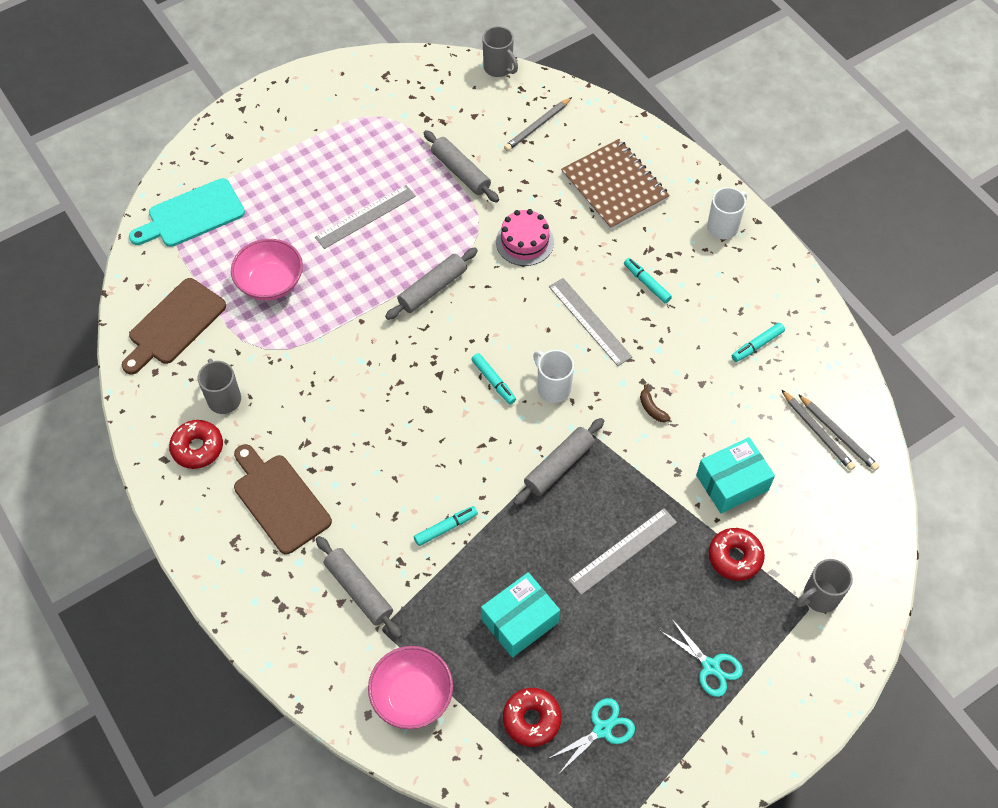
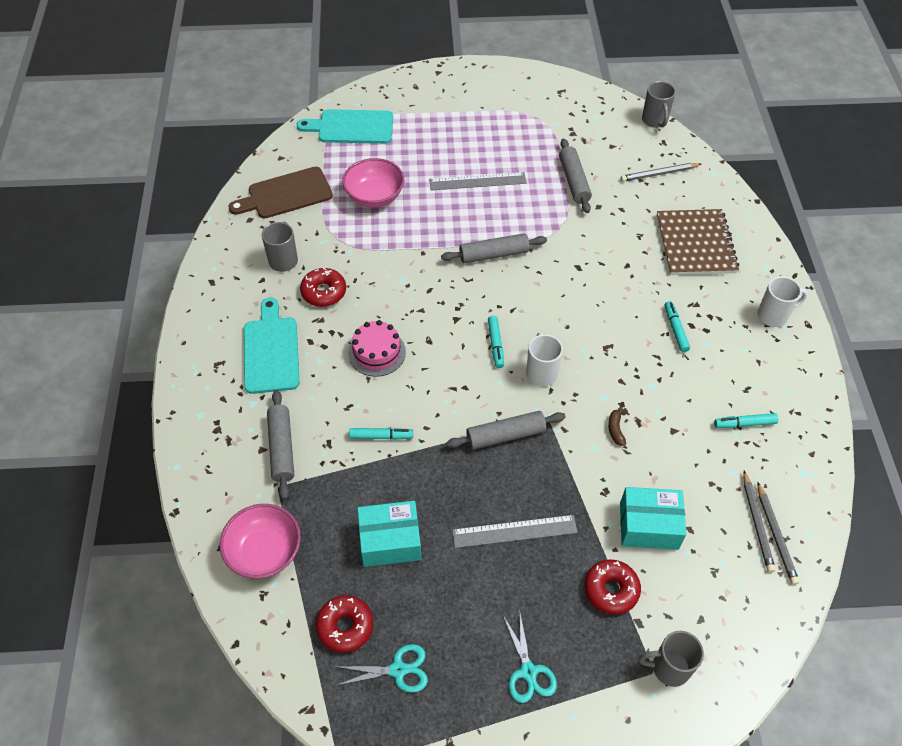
camera: 30 degrees right, 5 degrees down
red donut [169,420,223,469] -> red donut moved to [300,268,346,307]
brown cutting board [234,444,332,554] -> turquoise cutting board [244,298,300,394]
pink cake [496,209,554,266] -> pink cake moved to [348,320,406,377]
grey ruler [549,278,632,366] -> none

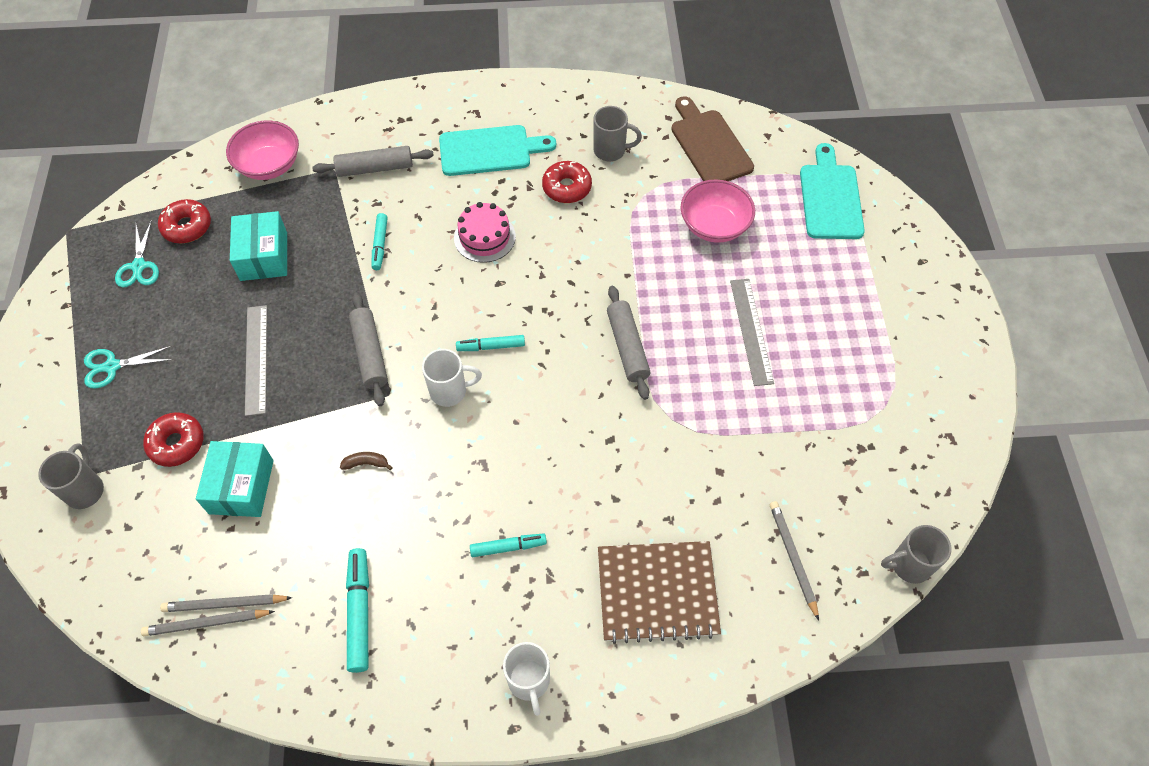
camera: 90 degrees right, 5 degrees up
grey rolling pin [559,139,592,213] -> none
turquoise marker [714,413,778,428] -> turquoise marker [346,548,369,673], size x1.55

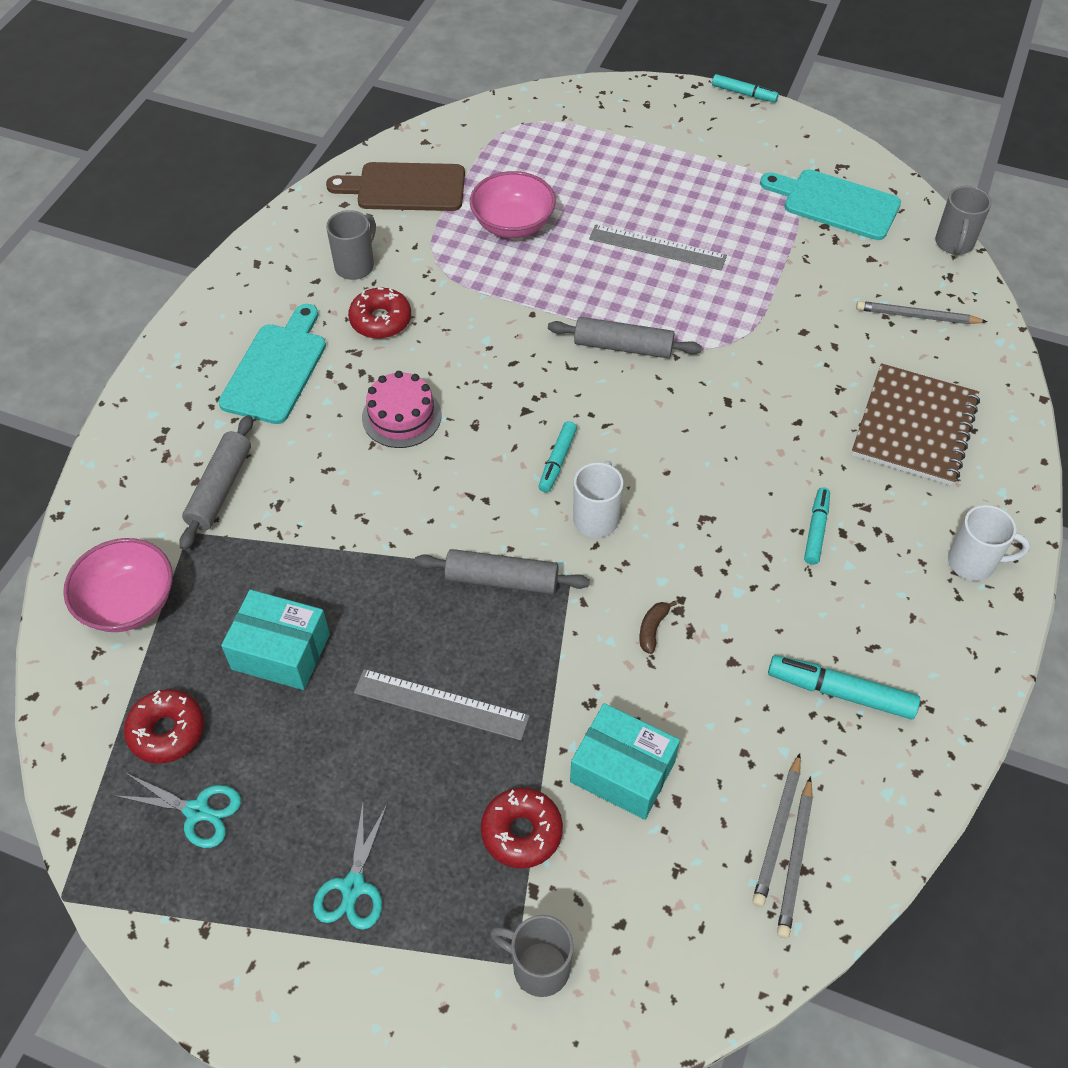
camera: 65 degrees left, 5 degrees down
turquoise marker [371,213,388,270] -> turquoise marker moved to [712,74,779,102]
turquoise cutting board [800,143,865,239] -> turquoise cutting board moved to [760,169,901,240]

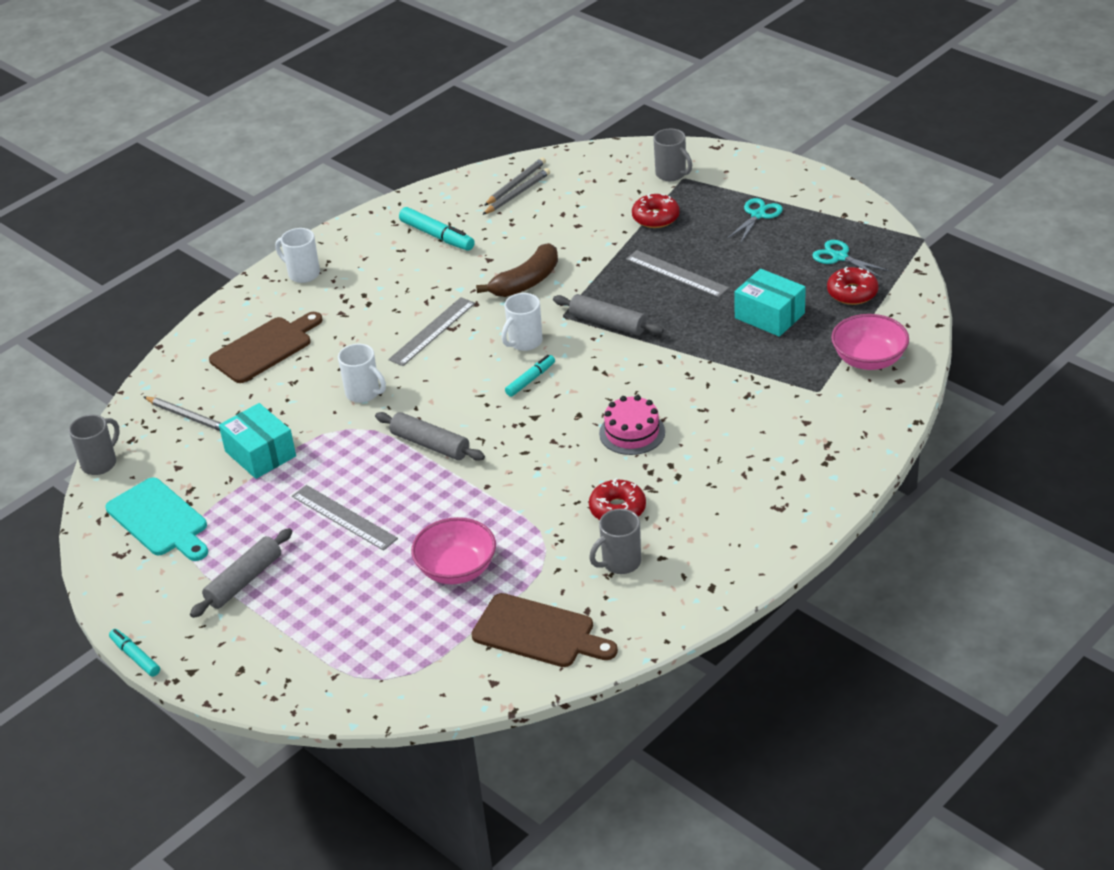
camera: 155 degrees left, 15 degrees down
grey rolling pin [179,415,253,550] -> grey rolling pin moved to [190,528,292,618]
turquoise cutting board [218,304,326,424] -> none
turquoise box [570,703,680,820] -> turquoise box moved to [219,403,296,479]
brown banana [639,601,677,654] -> brown banana [476,243,558,297], size x2.27
turquoise marker [804,487,830,565] -> none
brown notebook [851,363,980,486] -> brown cutting board [209,312,323,383]
none -> white mug [338,344,386,403]
none -> grey ruler [388,297,475,366]

